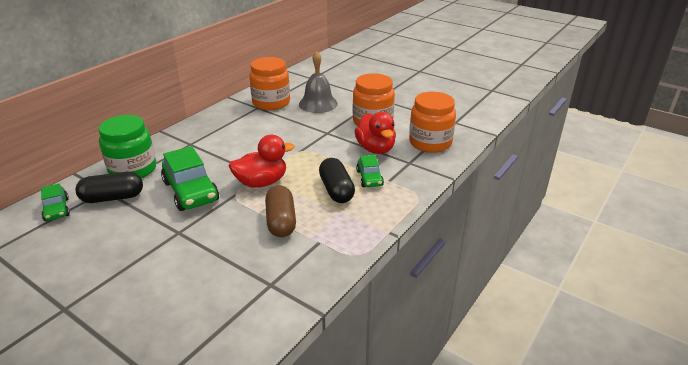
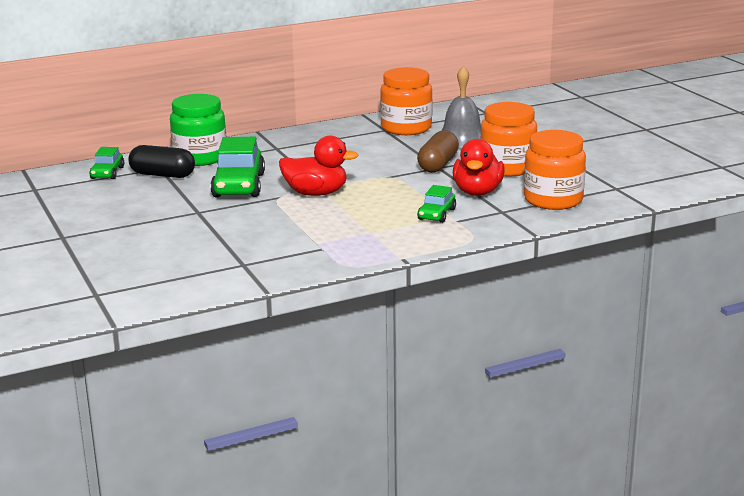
camera: 30 degrees right, 10 degrees down
brown capsule [265,185,296,237] -> brown capsule moved to [417,130,459,173]
black capsule [319,158,355,203] -> none

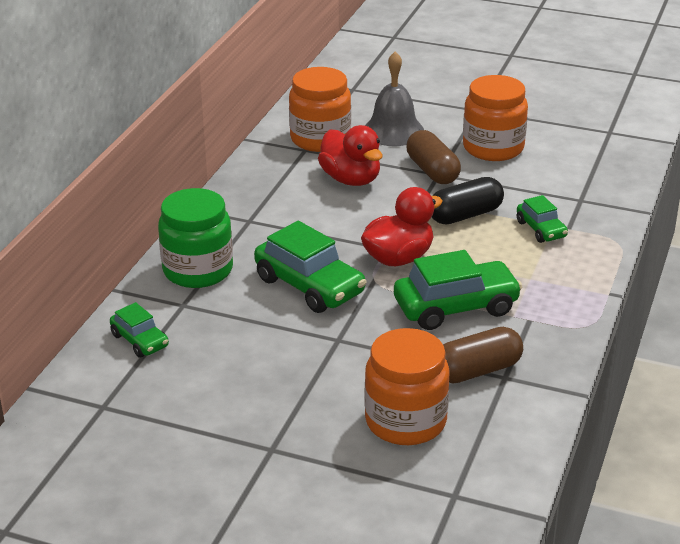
camera: 45 degrees left, 10 degrees up
black capsule [129,145,195,178] -> black capsule moved to [432,177,504,224]
red duck [453,139,505,196] -> red duck moved to [318,125,383,186]
orange jar [524,130,586,210] -> orange jar moved to [365,328,449,445]
none -> green car [394,250,522,330]
none -> brown capsule [443,327,523,383]

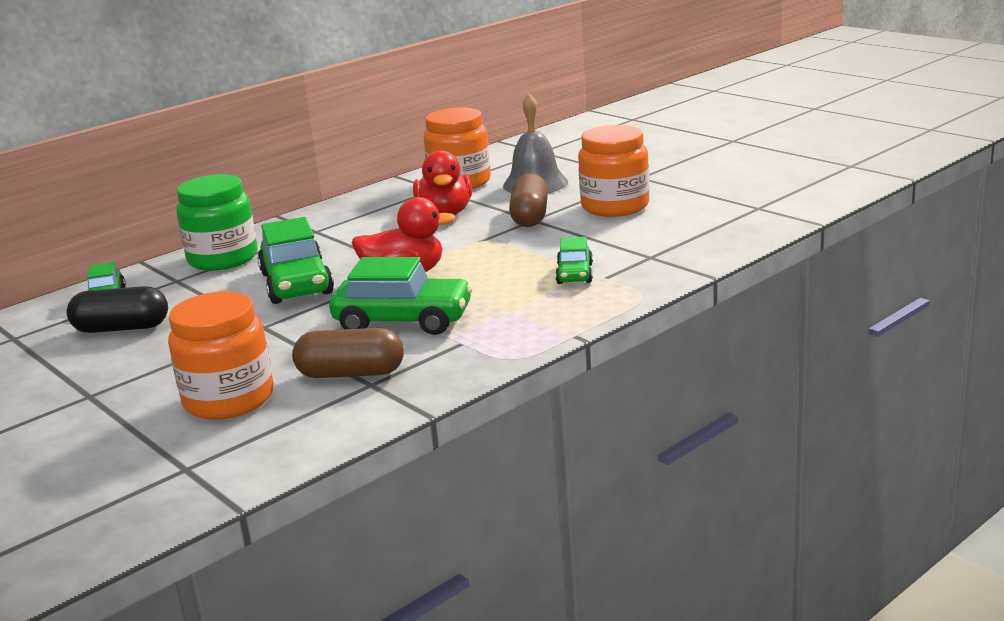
camera: 30 degrees right, 10 degrees down
black capsule [432,177,504,224] -> black capsule moved to [67,286,168,333]

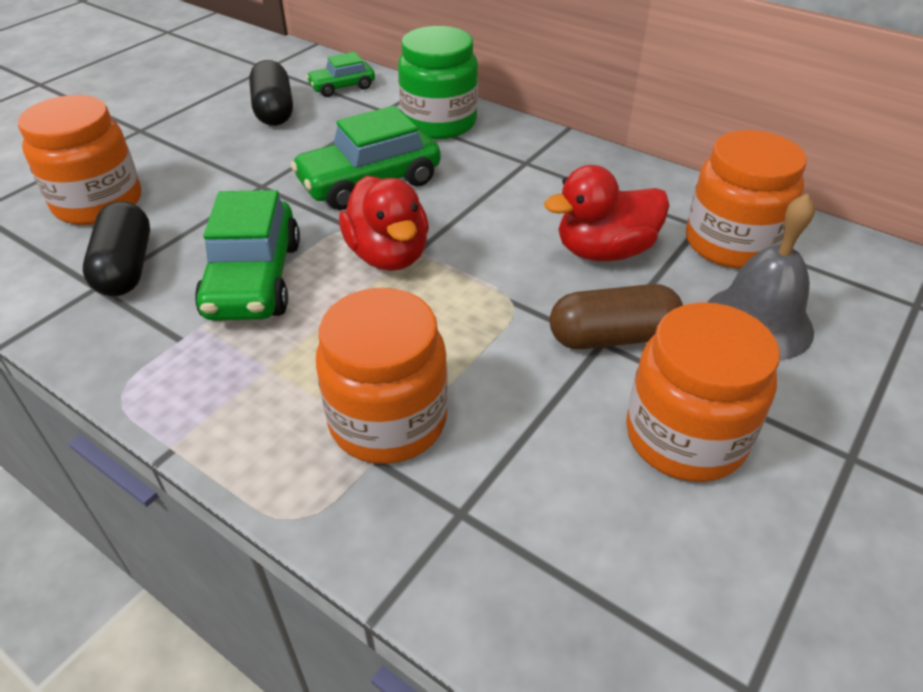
camera: 75 degrees right, 20 degrees up
brown capsule [292,328,404,378] -> black capsule [83,201,150,296]
green car [555,237,593,284] -> orange jar [316,288,448,464]

